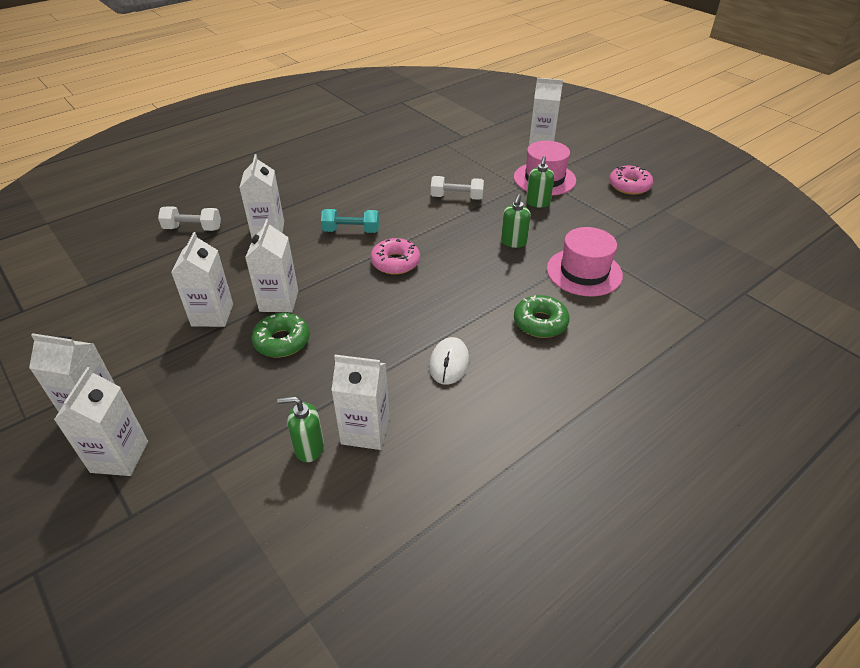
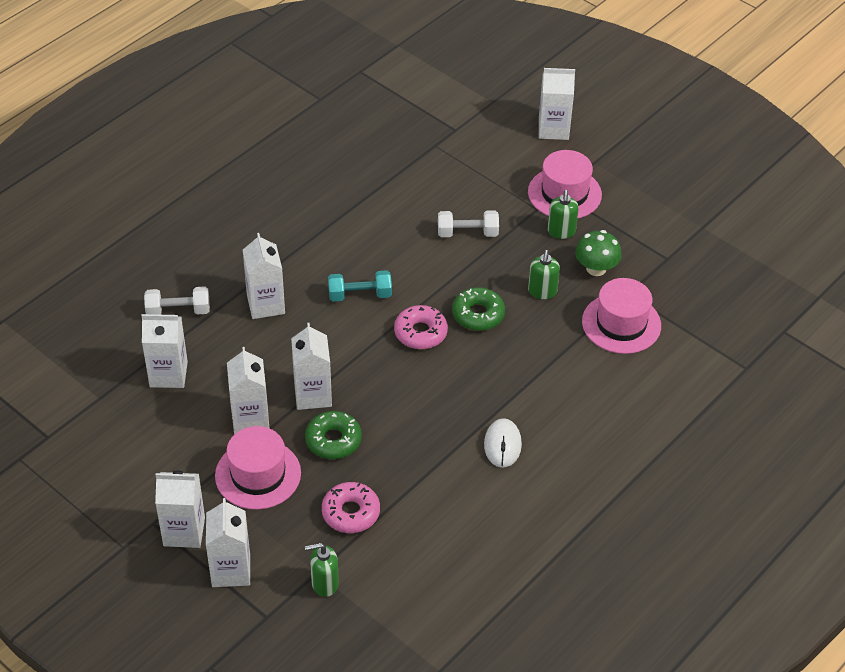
camera: 10 degrees left, 5 degrees up
green soap dispenser [277,396,324,462] -> green soap dispenser moved to [305,543,339,597]
white carton [331,355,390,450] -> white carton moved to [142,314,188,388]
green donut [514,295,570,338] -> green donut moved to [452,287,505,331]
pink donut [609,165,653,195] -> pink donut moved to [322,482,380,533]
none -> pink hat [215,426,301,510]
none -> green mushroom [575,230,622,276]

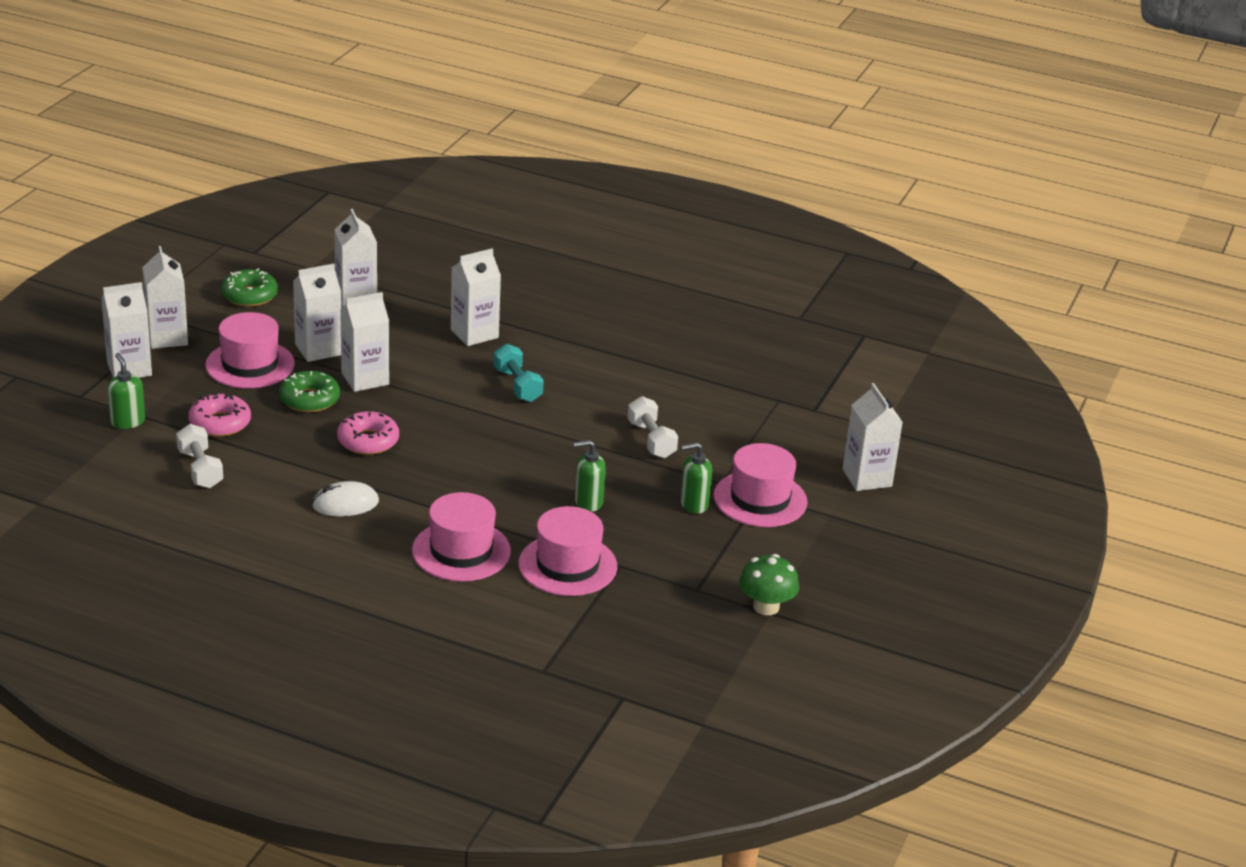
camera: 70 degrees right, 15 degrees down
white dumbbell [144,286,210,315] -> white dumbbell moved to [176,424,223,488]
pink donut [394,305,448,349] -> pink donut moved to [337,411,399,455]
green donut [452,287,505,331] -> green donut moved to [221,268,278,307]
green mushroom [575,230,622,276] -> green mushroom moved to [739,554,799,615]
none -> pink hat [412,492,511,581]

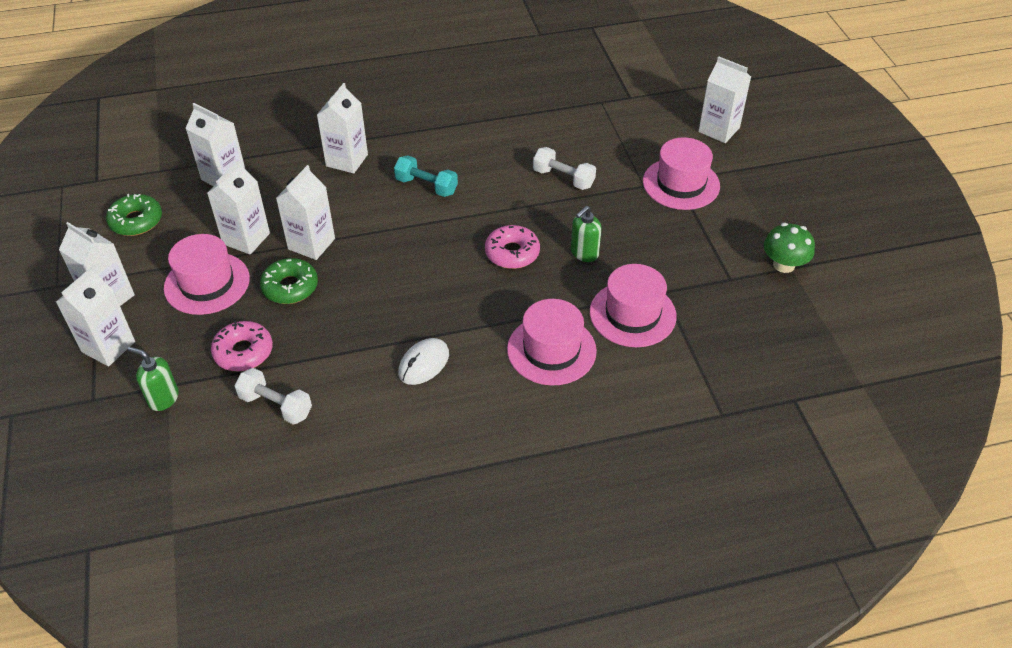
camera: 35 degrees left, 15 degrees up
pink donut [337,411,399,455] -> pink donut moved to [485,225,540,269]
green soap dispenser [680,442,712,514] -> none

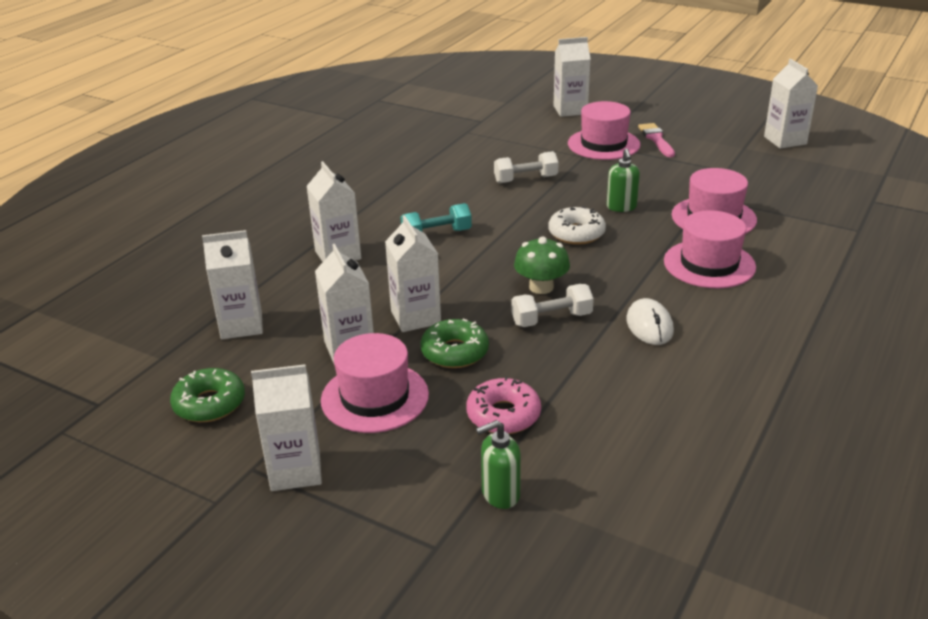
camera: 45 degrees left, 15 degrees down
white carton [56,267,135,366] -> white carton moved to [764,59,818,149]
white dumbbell [235,368,312,425] -> white dumbbell moved to [511,284,594,327]
pink donut [485,225,540,269] -> white donut [548,206,606,245]
green mushroom [764,223,815,273] -> green mushroom moved to [514,236,570,294]
none -> pink brush [638,123,675,157]

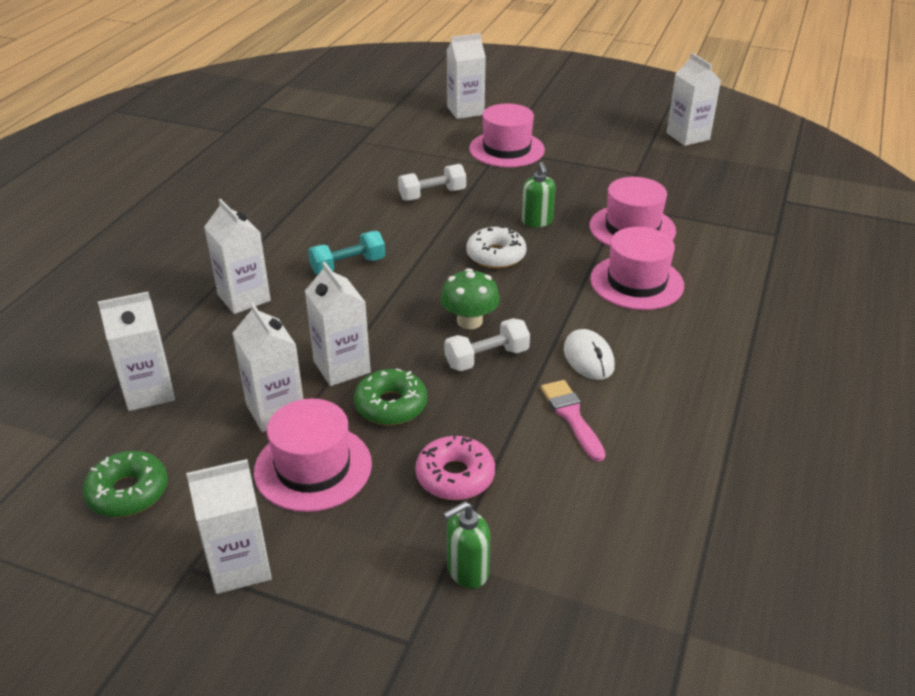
camera: 10 degrees left, 5 degrees up
pink brush [638,123,675,157] -> pink brush moved to [541,380,605,462]

